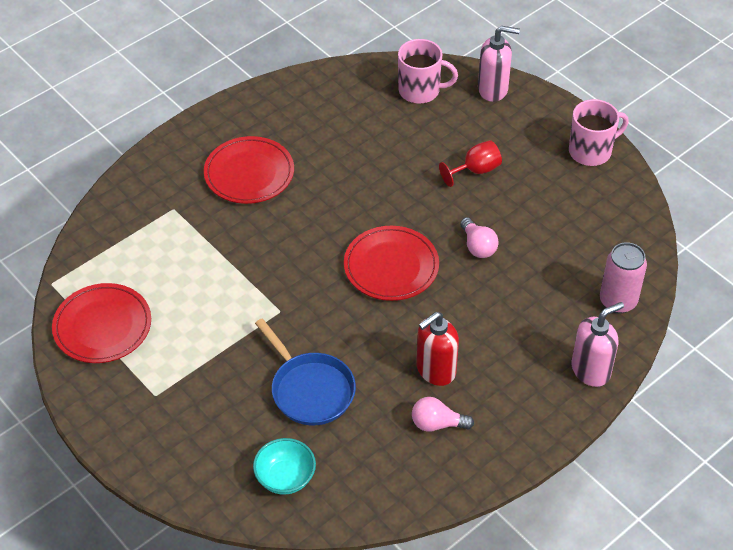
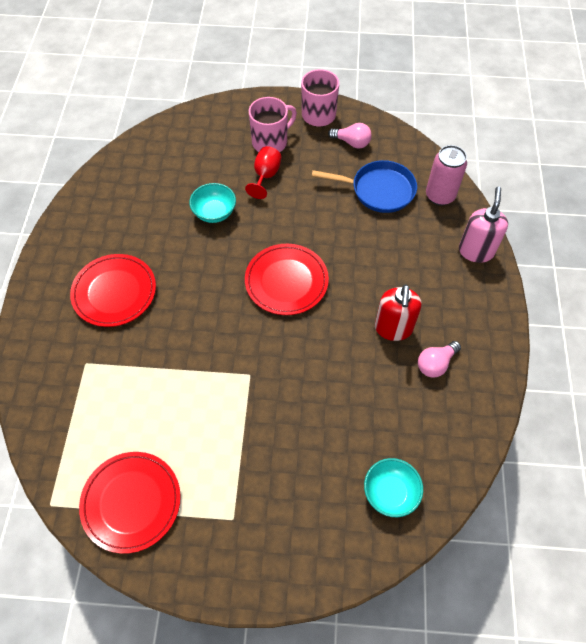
camera: 45 degrees left, 10 degrees up
blue pan [255,319,356,425] -> blue pan moved to [312,160,417,213]
pink mug [398,39,458,104] -> pink mug moved to [249,97,297,152]
pink light bulb [460,217,499,258] -> pink light bulb moved to [328,123,372,148]
pink soap dispenser [478,26,520,102] -> none
none -> turquoise bowl [189,183,236,223]

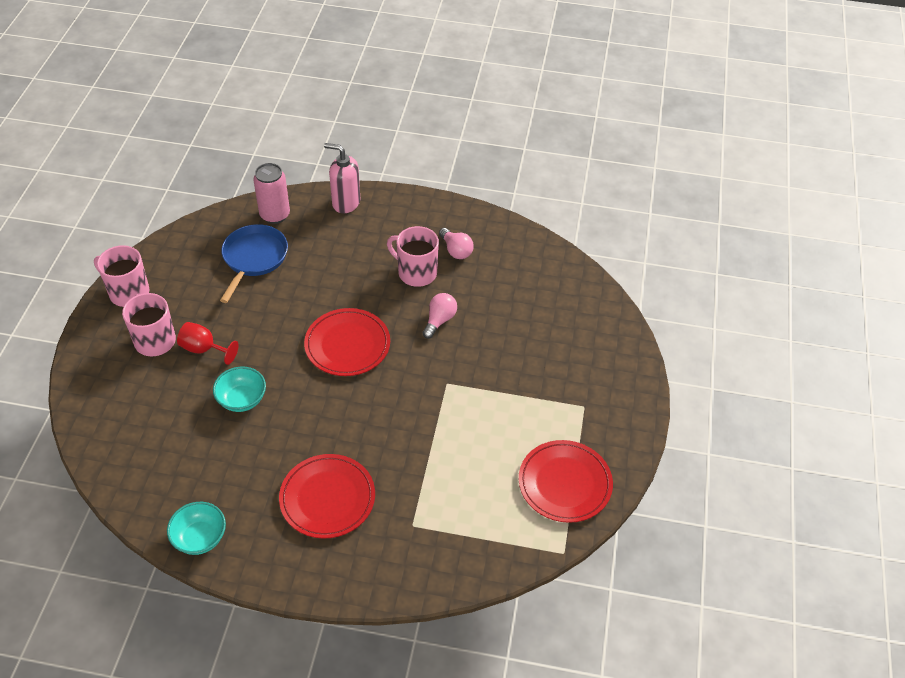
camera: 85 degrees left, 10 degrees down
pink light bulb [328,123,372,148] -> pink light bulb moved to [422,293,457,339]
turquoise bowl [364,458,423,517] -> turquoise bowl moved to [167,502,226,555]
red soap dispenser [375,284,422,341] -> pink mug [387,226,439,287]

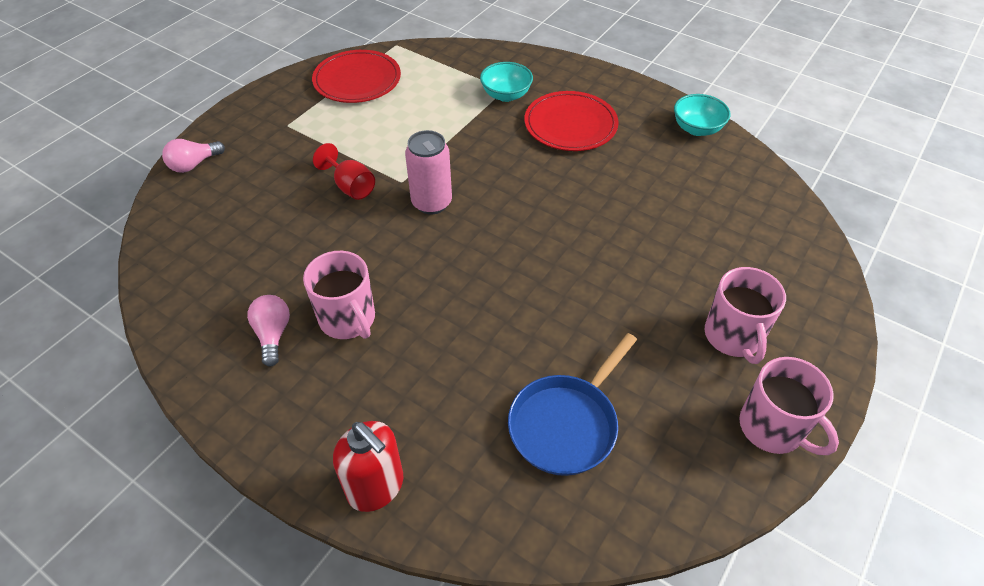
camera: 155 degrees left, 0 degrees up
red goblet [177,322,239,365] -> red goblet moved to [313,143,375,200]
turquoise bowl [213,367,266,412] -> turquoise bowl moved to [480,62,533,102]
pink can [253,163,290,224] -> pink can moved to [405,130,452,215]
red plate [304,308,390,376] -> none
pink soap dispenser [324,143,360,213] -> red soap dispenser [333,421,403,512]
pink light bulb [422,293,457,339] -> pink light bulb moved to [162,139,225,173]

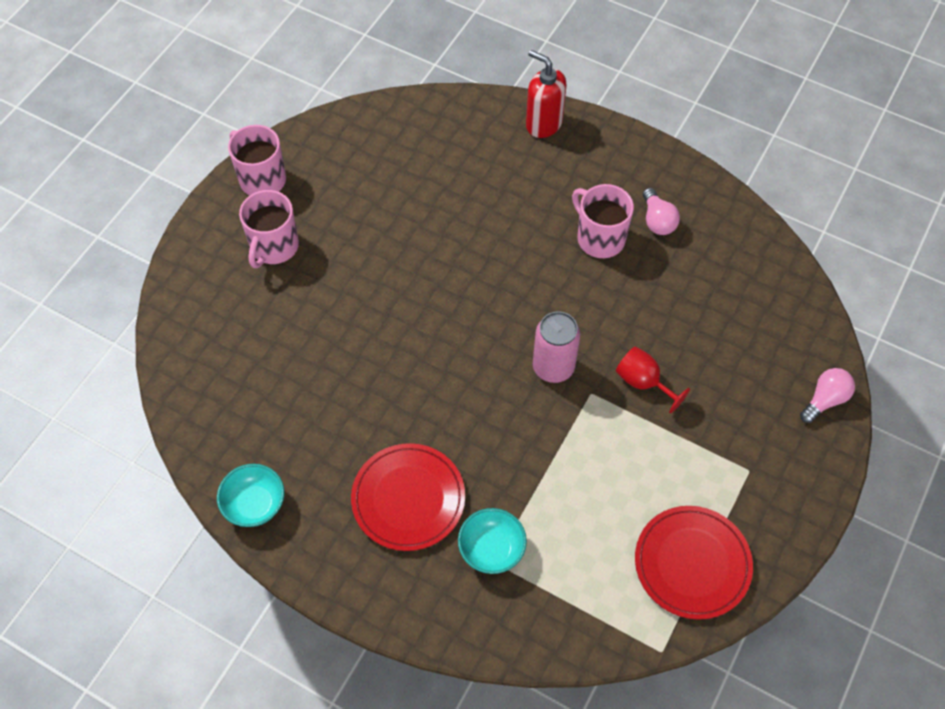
camera: 175 degrees right, 10 degrees up
blue pan [508,333,637,476] -> none
pink mug [705,267,786,364] -> pink mug turned 150 degrees counterclockwise [239,190,299,268]

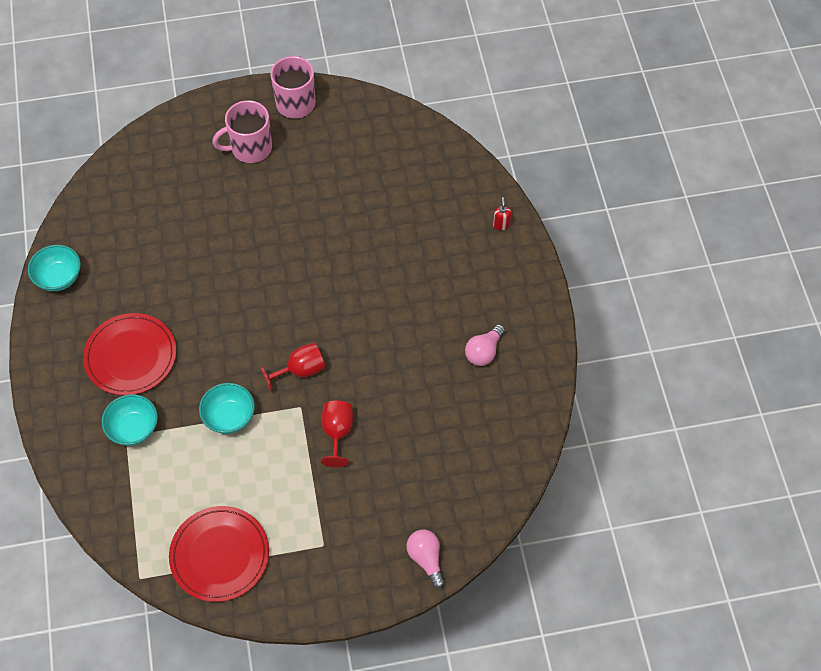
camera: 50 degrees right, 0 degrees up
red soap dispenser [526,50,566,138] -> red soap dispenser [493,197,511,230], size x0.44
pink can [533,311,580,383] -> red goblet [260,342,326,391]
pink mug [572,184,634,258] -> none
pink light bulb [800,368,855,423] -> pink light bulb turned 120 degrees counterclockwise [406,530,445,589]
none -> turquoise bowl [199,383,255,434]

